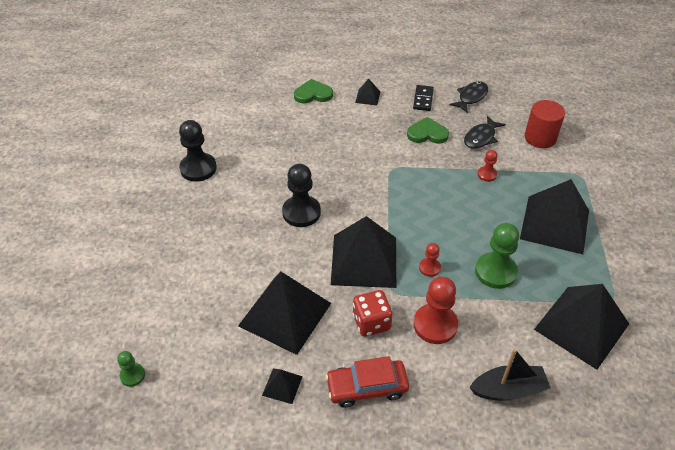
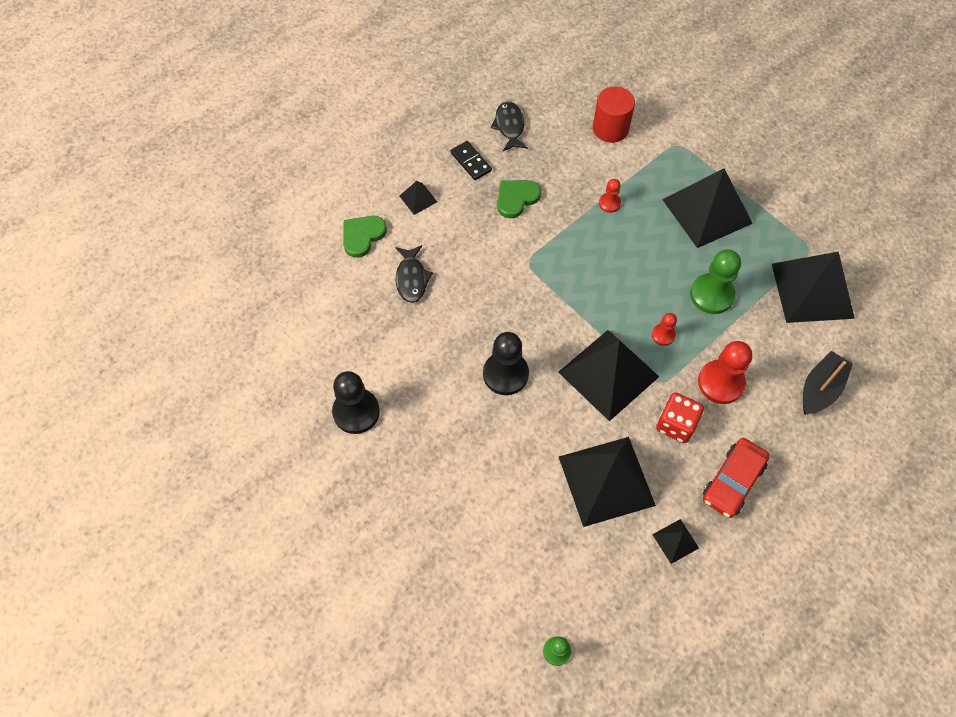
camera: 45 degrees left, 15 degrees up
black fish [464,115,506,149] -> black fish moved to [395,245,433,303]

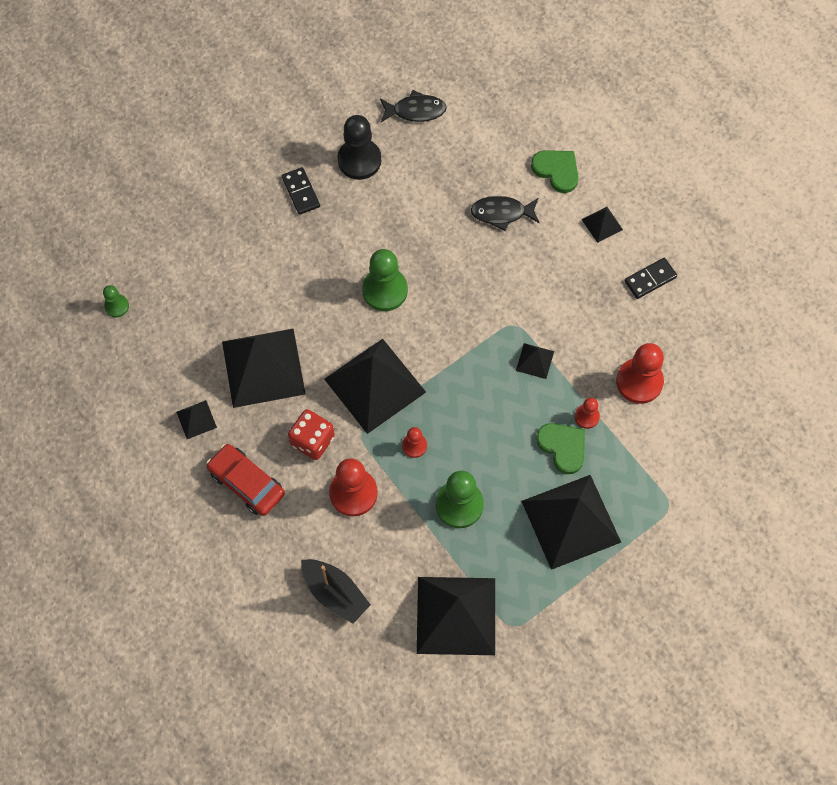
camera: 95 degrees right, 5 degrees up
black pawn [483,332,529,395] -> green pawn [362,249,408,311]
black fish [491,101,528,151] -> black fish moved to [380,90,447,122]
green heart [497,180,541,219] -> green heart moved to [536,423,585,474]
red cylinder [593,86,635,143] -> none
none -> black domino [282,167,320,215]
none -> black pyramid [516,343,554,379]
none -> red pawn [616,343,664,404]

